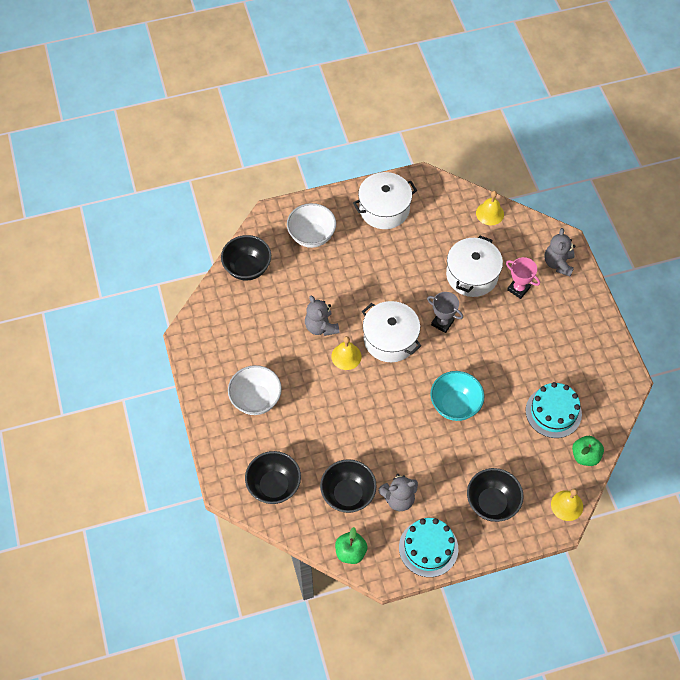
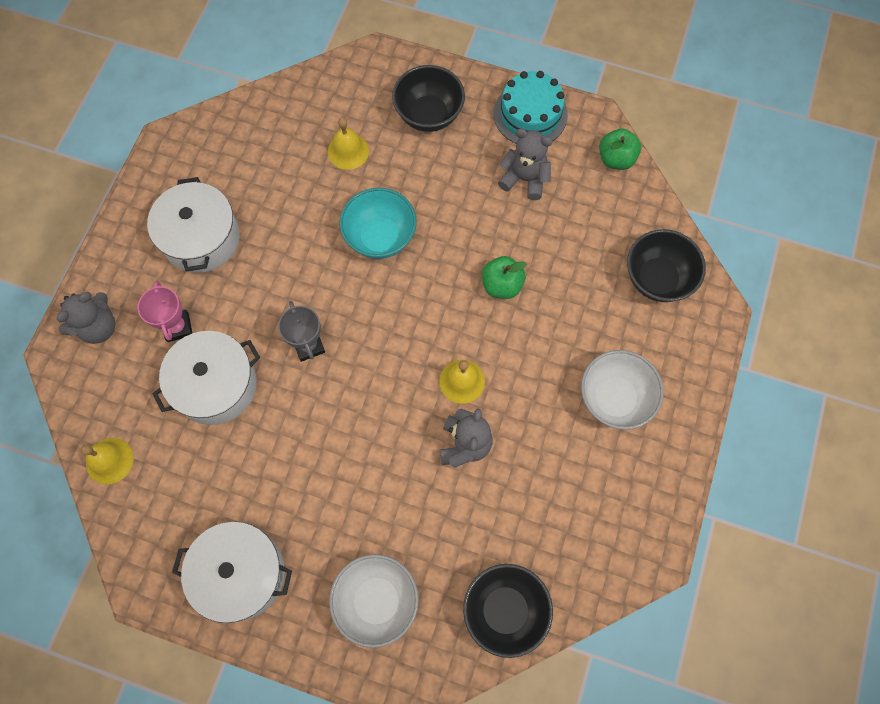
camera: 145 degrees left, 10 degrees up
black bowl [320,459,377,513] -> none
white pot [362,301,421,362] -> white pot moved to [147,177,240,273]
turquoise cake [526,382,582,438] -> none
yellow bell [551,489,583,521] -> yellow bell moved to [328,118,369,170]
green apple [572,436,604,466] -> green apple moved to [482,256,527,299]

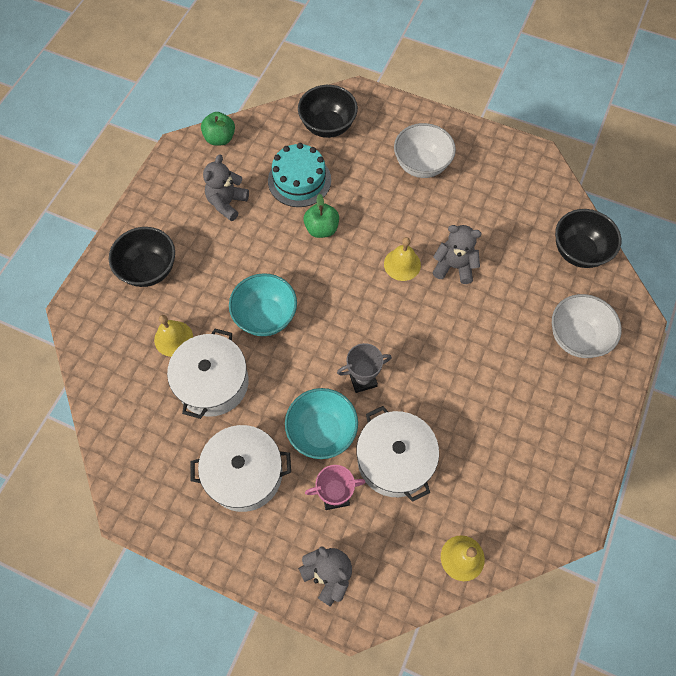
camera: 85 degrees left, 5 degrees down
white pot [172,521,292,623] -> white pot moved to [167,328,249,419]
turquoise cake [494,71,568,144] -> turquoise cake moved to [268,143,331,207]
none -> turquoise bowl [285,388,358,459]

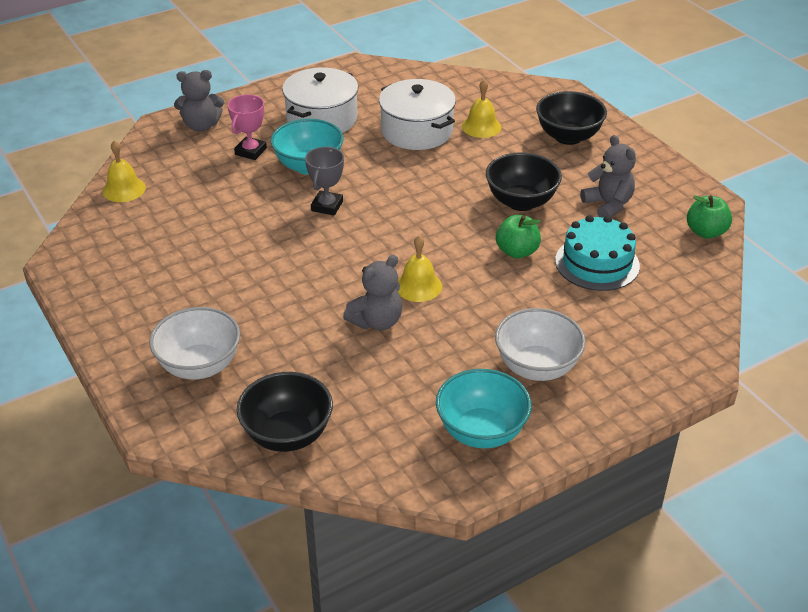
camera: 125 degrees right, 25 degrees down
turquoise bowl [229,273,297,336] -> turquoise bowl moved to [436,369,532,448]
black bowl [298,85,358,138] -> black bowl moved to [486,152,562,211]
white pot [356,406,439,502] -> none

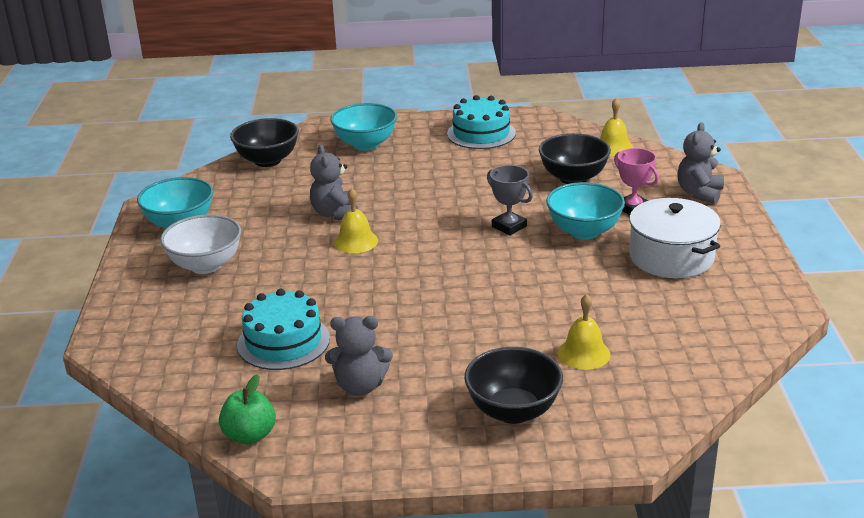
camera: 120 degrees right, 10 degrees down
white bowl [149,307,240,380] -> turquoise bowl [330,103,397,151]
white pot [379,79,456,150] -> none
black bowl [486,152,562,211] -> black bowl moved to [538,133,611,184]
green apple [496,215,541,259] -> none
none -> turquoise cake [447,95,516,149]

